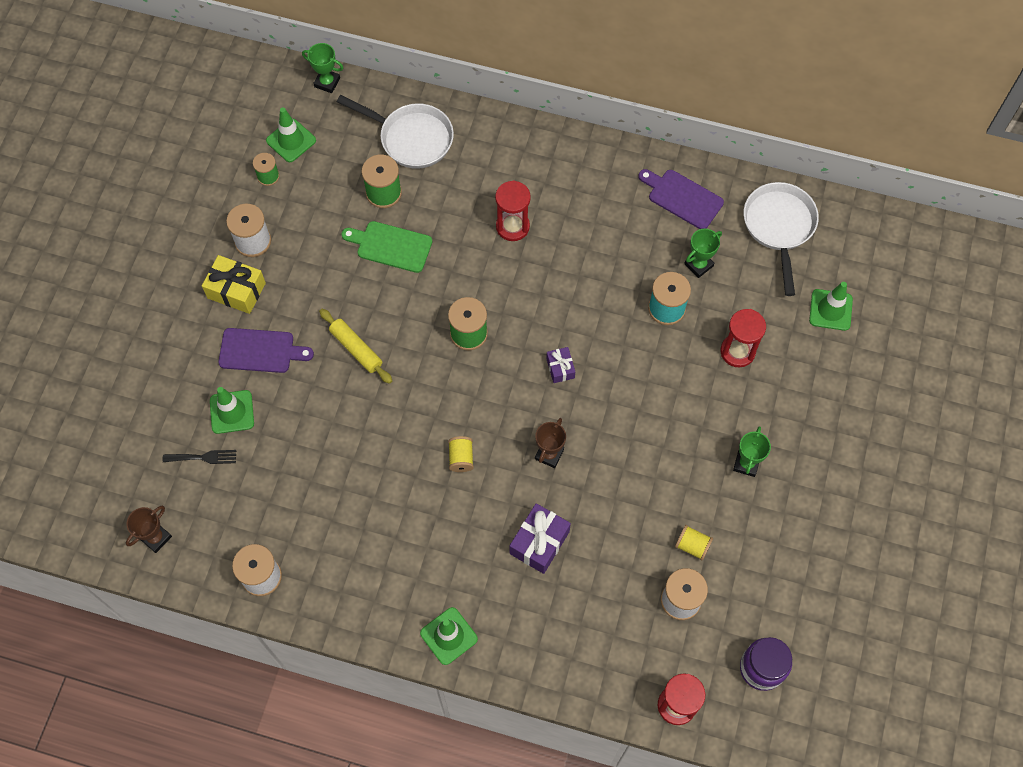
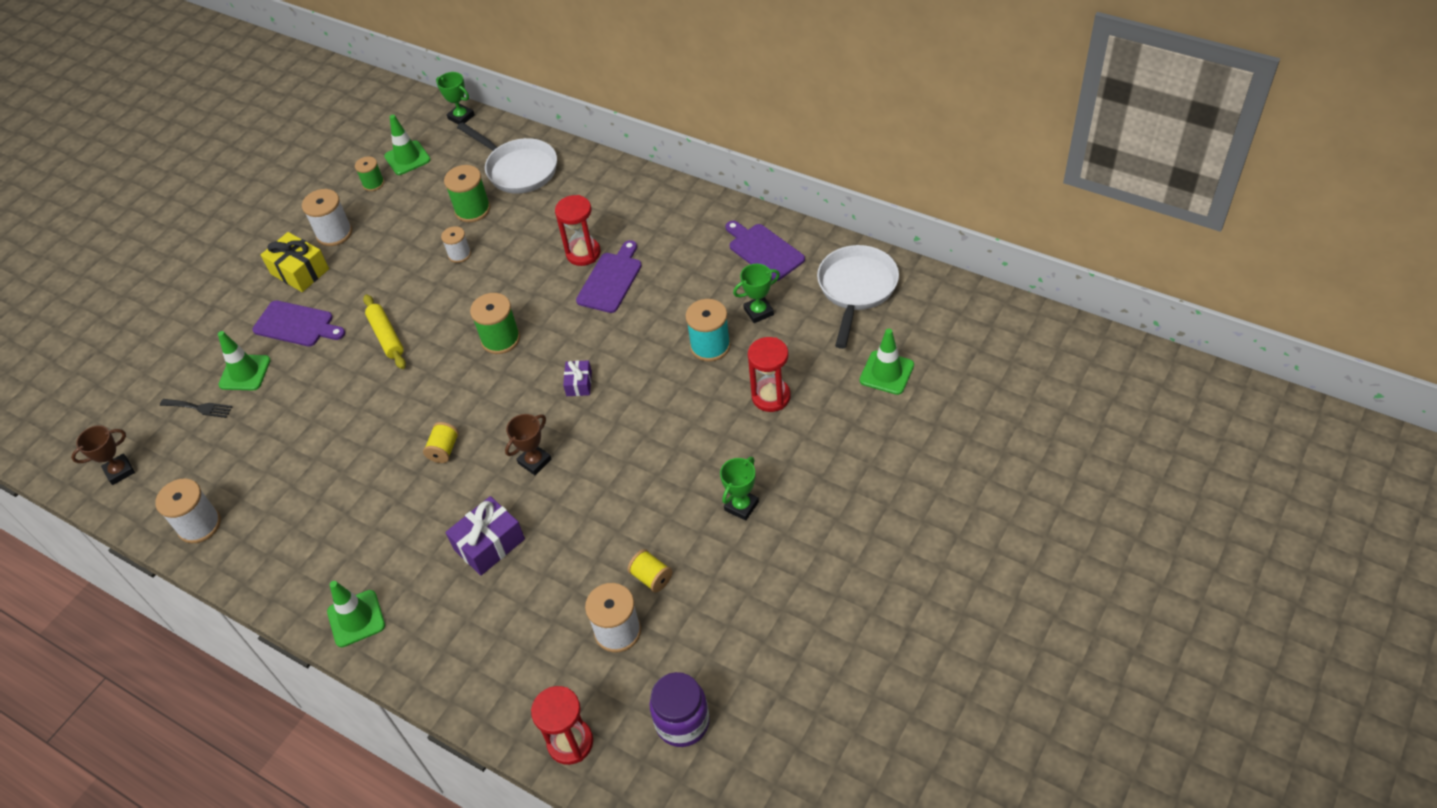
camera: 20 degrees right, 15 degrees down
green cutting board [341,221,432,273] -> white spool [441,226,471,263]
none -> purple cutting board [576,240,642,313]

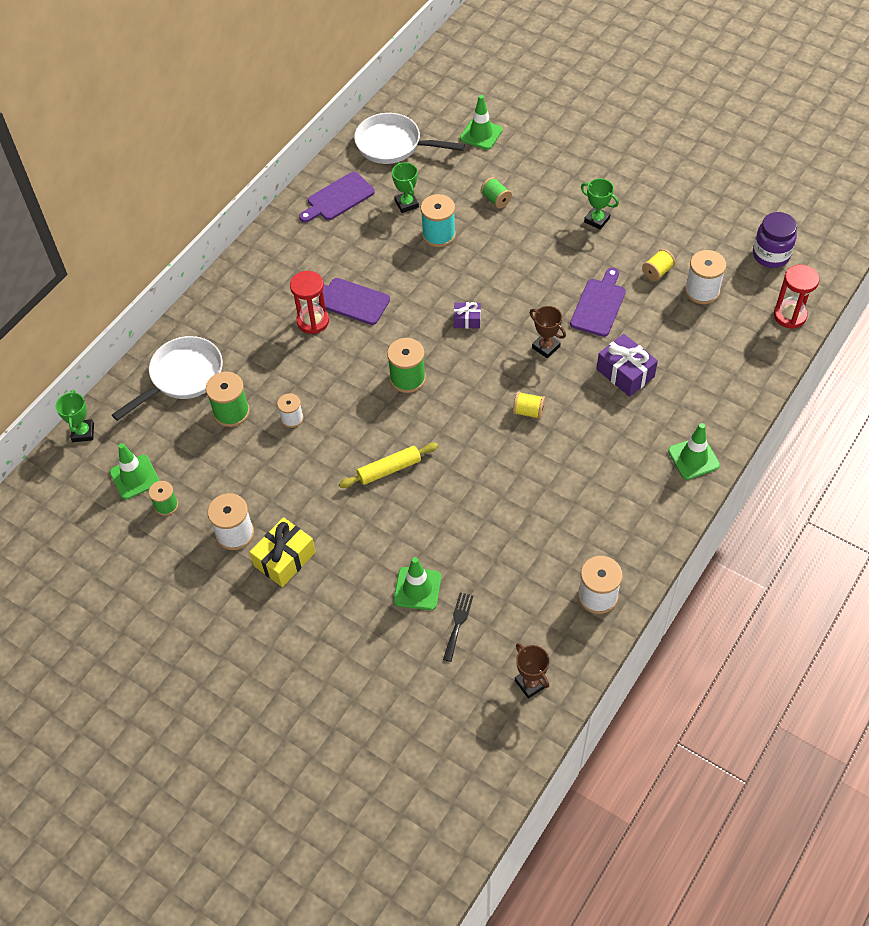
camera: 90 degrees left, 5 degrees up
purple cutting board [252,300,345,347] -> purple cutting board moved to [570,268,626,337]
green trophy [436,72,475,124] -> green trophy turned 45 degrees counterclockwise [56,390,94,442]
red hourglass [748,337,791,412] -> green spool [481,177,512,208]

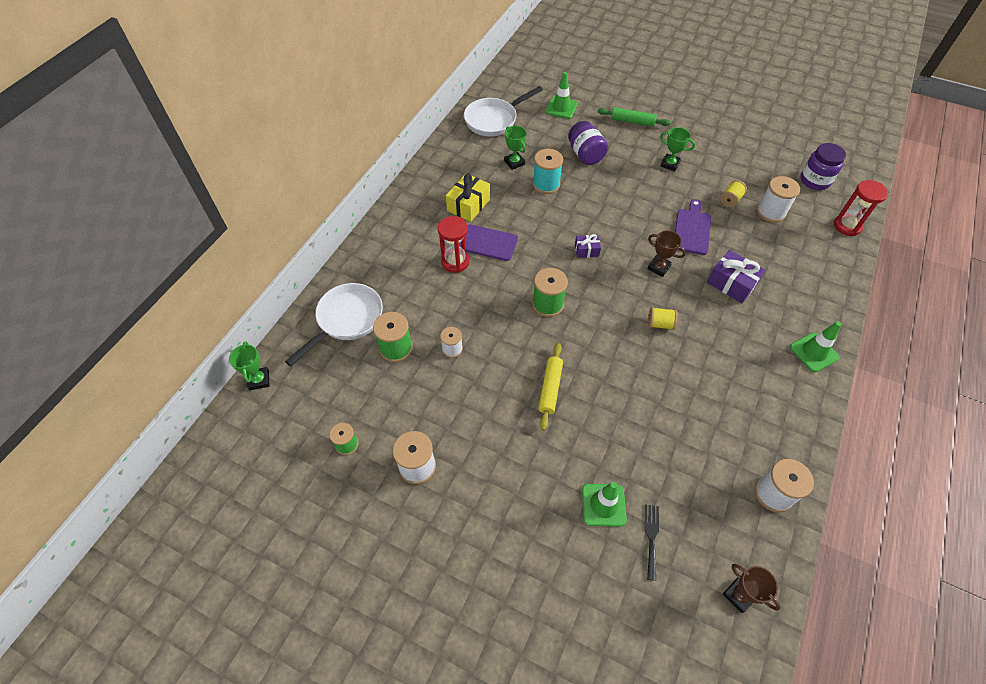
camera: 10 degrees left, 0 degrees up
green traffic cone [110,443,160,500] -> none
yellow gift [249,517,316,587] -> yellow gift moved to [446,173,490,222]
purple cutting board [299,172,375,222] -> none
yellow rolling pin [339,443,438,488] -> yellow rolling pin turned 45 degrees counterclockwise [538,343,563,431]
white pan [354,113,465,164] -> white pan turned 45 degrees counterclockwise [464,86,543,136]
green spool [481,177,512,208] -> purple jar [568,121,608,165]
none -> green rolling pin [598,107,671,127]

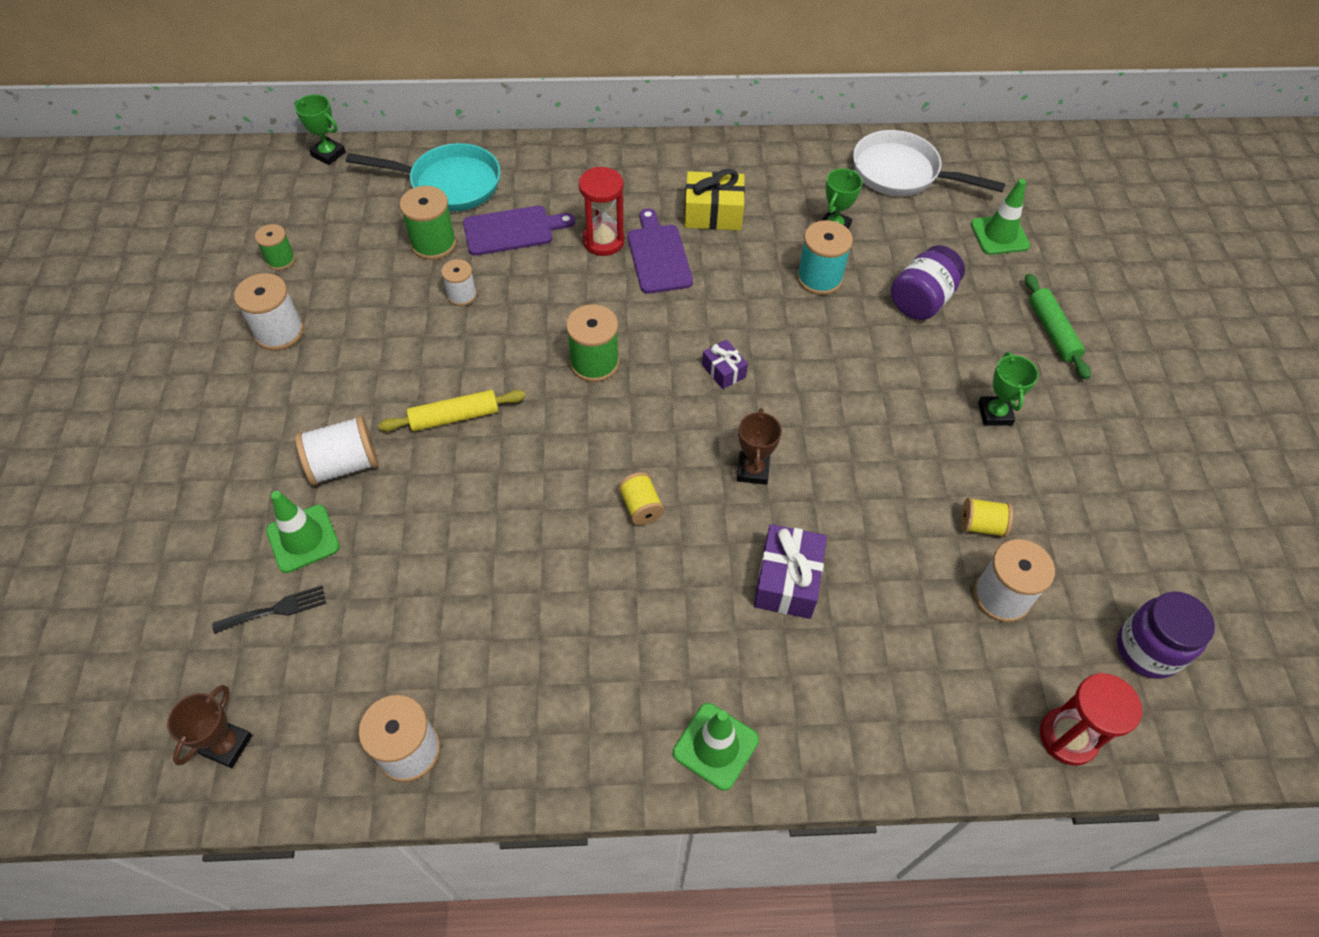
camera: 60 degrees right, 0 degrees up
green trophy [229,342,269,390] -> green trophy turned 75 degrees clockwise [294,94,346,165]
white pan [285,283,383,367] -> turquoise pan [346,143,501,211]
purple cutting board [675,199,711,255] -> purple cutting board moved to [463,206,575,256]
none -> white spool [295,415,378,486]

